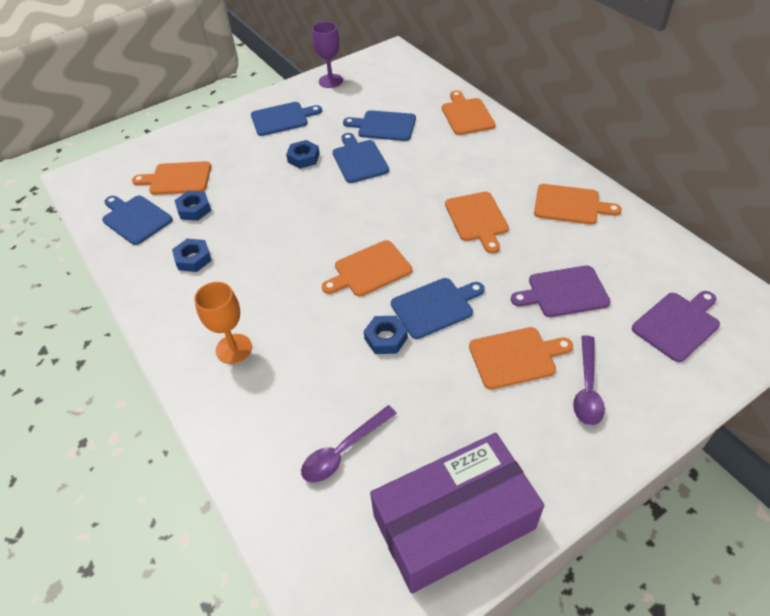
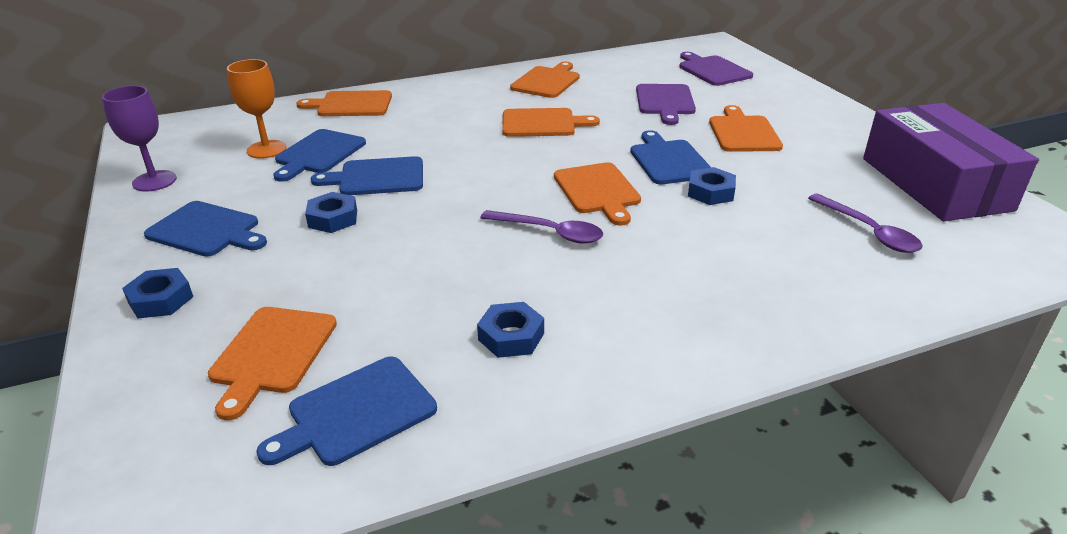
camera: 80 degrees left, 15 degrees down
blue nut [174,191,211,221] -> blue nut moved to [122,268,193,318]
orange goblet [194,282,252,364] -> orange goblet moved to [227,59,286,159]
blue cutting board [251,102,322,136] -> blue cutting board turned 120 degrees clockwise [144,201,267,257]
purple spoon [573,335,605,425] -> purple spoon moved to [480,210,603,244]

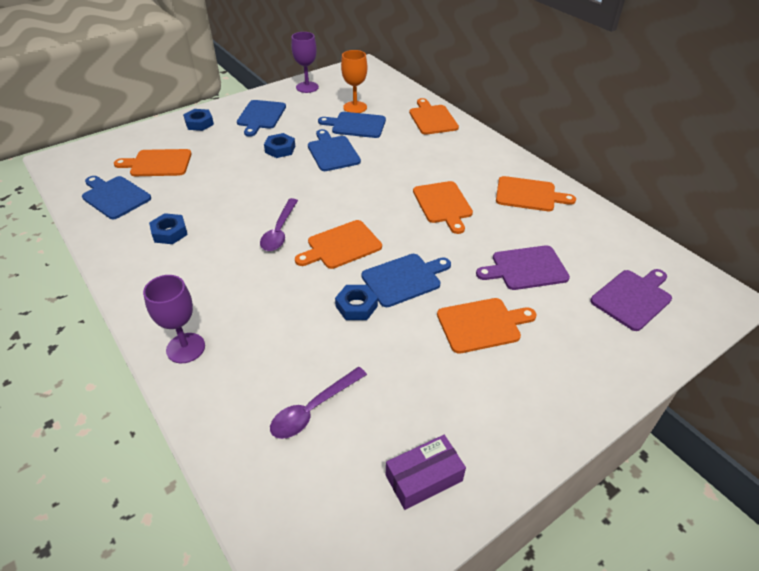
camera: 75 degrees right, 10 degrees up
purple box [863,103,1038,221] -> purple box [386,435,466,510], size x0.47
none -> purple goblet [143,275,205,363]

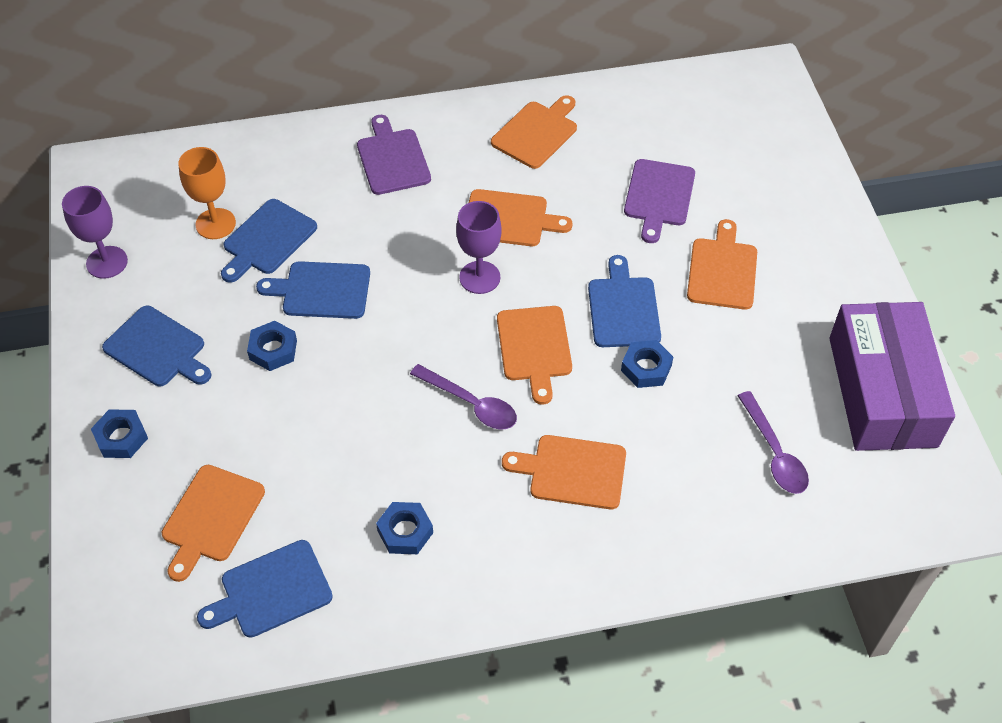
camera: 65 degrees left, 10 degrees up
purple goblet [143,275,205,363] -> purple goblet moved to [456,201,502,294]
purple box [386,435,466,510] -> purple box [829,302,955,451], size x2.11
orange cutting board [409,98,459,135] -> orange cutting board moved to [502,435,626,509]
purple cutting board [590,269,672,331] -> purple cutting board moved to [357,115,431,195]

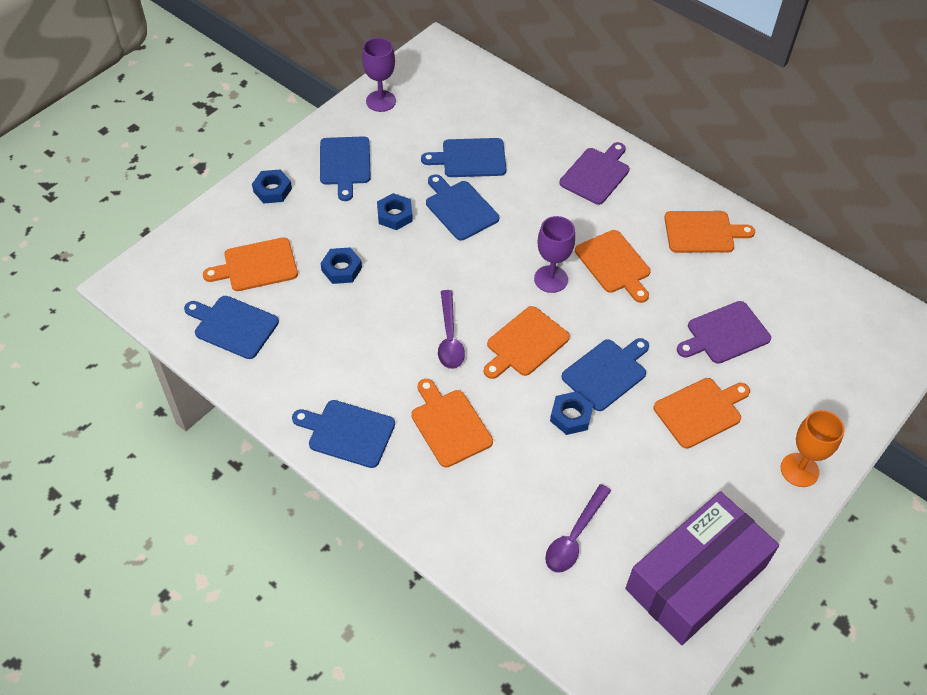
camera: 50 degrees right, 0 degrees up
orange goblet [178,147,236,239] -> orange goblet moved to [781,410,845,487]
blue nut [376,502,433,554] -> blue nut moved to [321,247,362,284]
none -> blue cutting board [292,400,395,468]

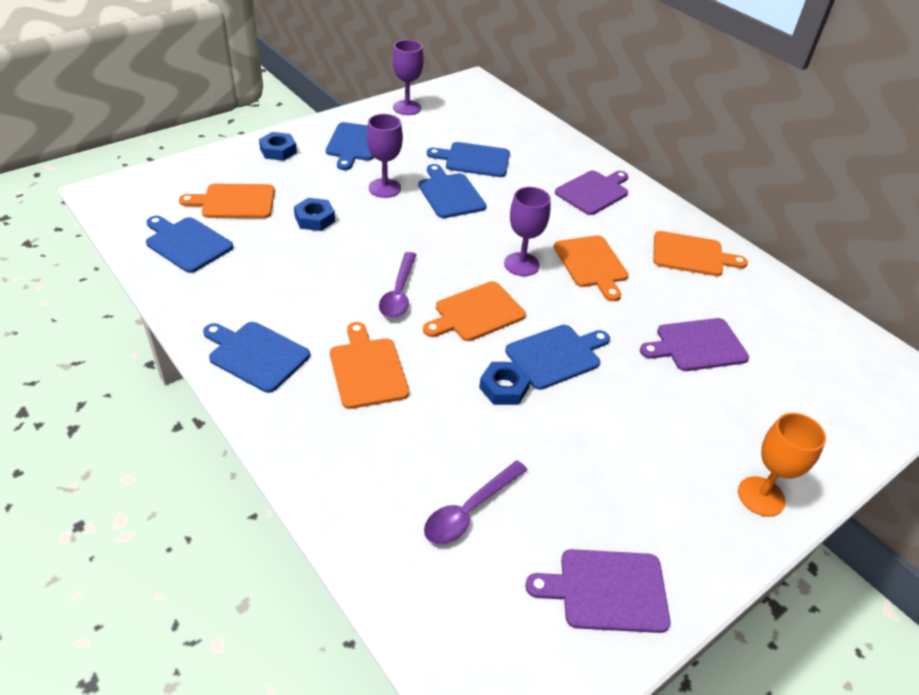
camera: 10 degrees right, 10 degrees down
blue nut [377,193,413,230] -> purple goblet [367,114,403,198]
purple box [625,491,779,645] -> purple cutting board [525,549,671,633]
orange cutting board [654,378,750,449] -> none

